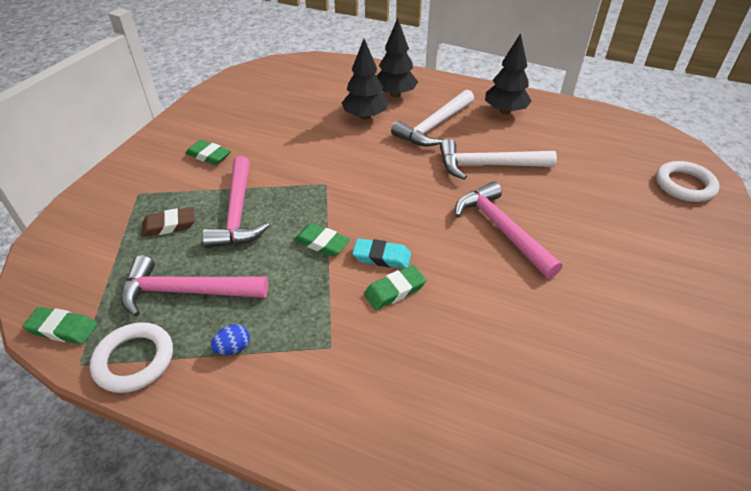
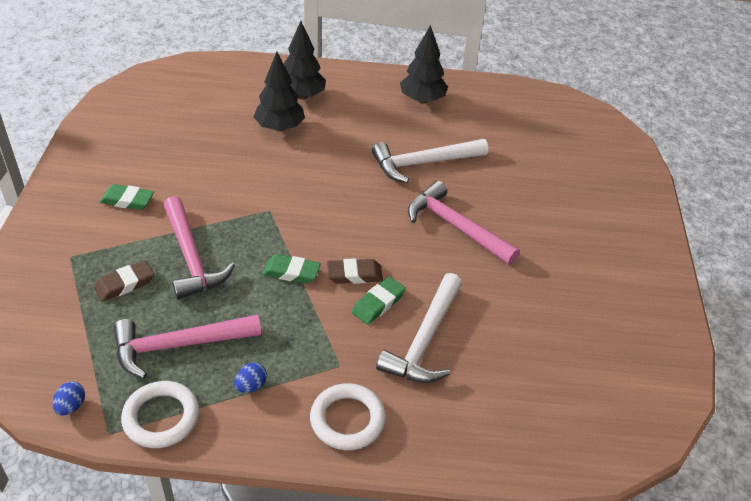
camera: 20 degrees left, 0 degrees up
green eraser [22,307,98,345] -> blue egg [53,382,85,415]
turquoise eraser [352,238,411,269] -> brown eraser [327,258,383,284]
white hammer [391,90,474,147] -> white hammer moved to [376,273,462,383]
white ring [656,161,719,202] -> white ring moved to [310,383,386,450]

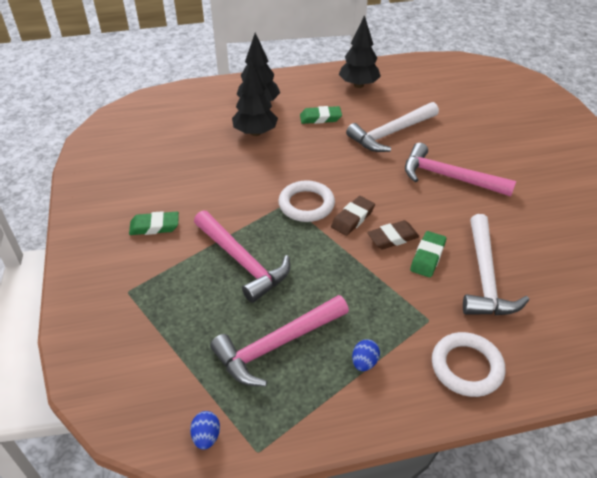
camera: 15 degrees left, 0 degrees up
brown eraser [94,260,154,302] -> brown eraser moved to [331,196,375,236]
white ring [121,381,199,448] -> white ring moved to [278,180,335,222]
green eraser [263,254,321,284] -> green eraser moved to [300,106,342,124]

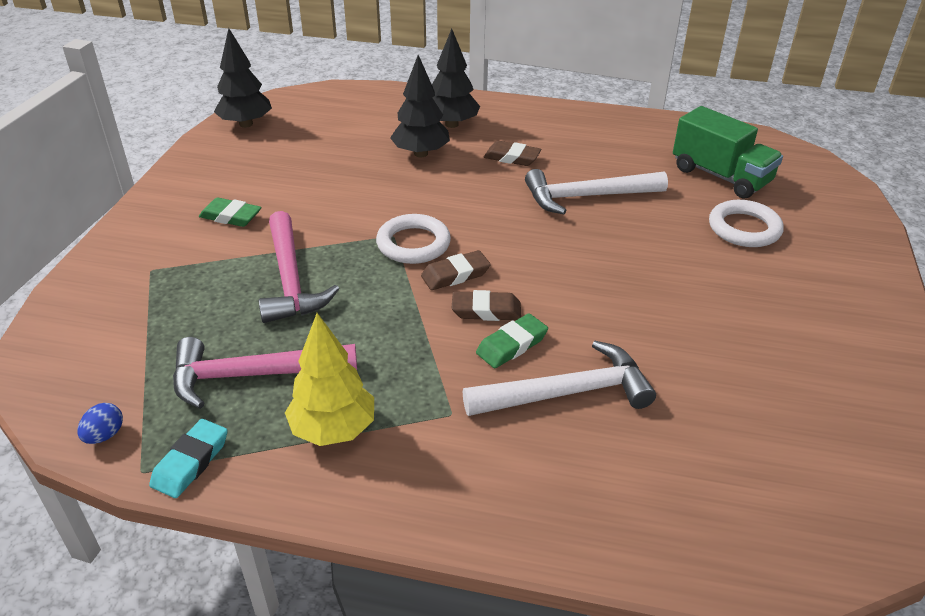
camera: 25 degrees right, 5 degrees down
green eraser [300,106,342,124] -> brown eraser [484,141,541,166]
black tree [339,15,381,88] -> black tree moved to [214,28,272,128]
blue egg [352,339,380,371] -> yellow tree [285,313,374,446]
pink hammer [405,143,516,196] -> none
white ring [432,332,506,397] -> white ring moved to [709,200,784,247]
white hammer [463,214,529,315] -> white hammer turned 135 degrees counterclockwise [463,341,656,416]
none -> turquoise eraser [149,419,228,498]
none -> green truck [673,106,783,199]

